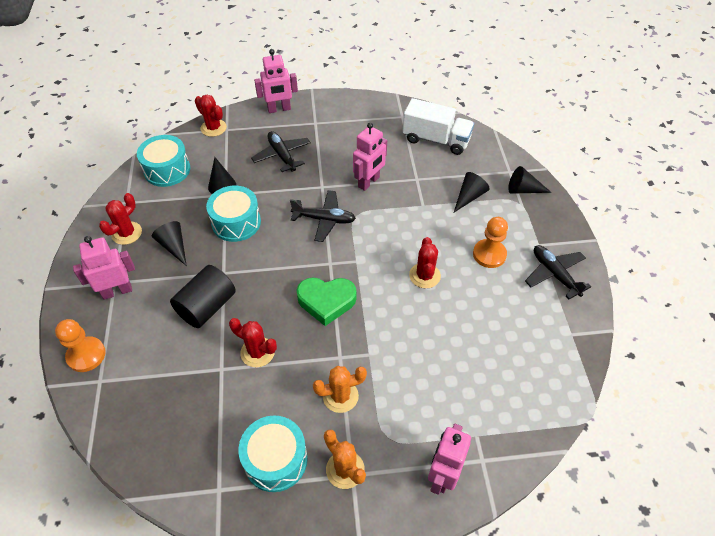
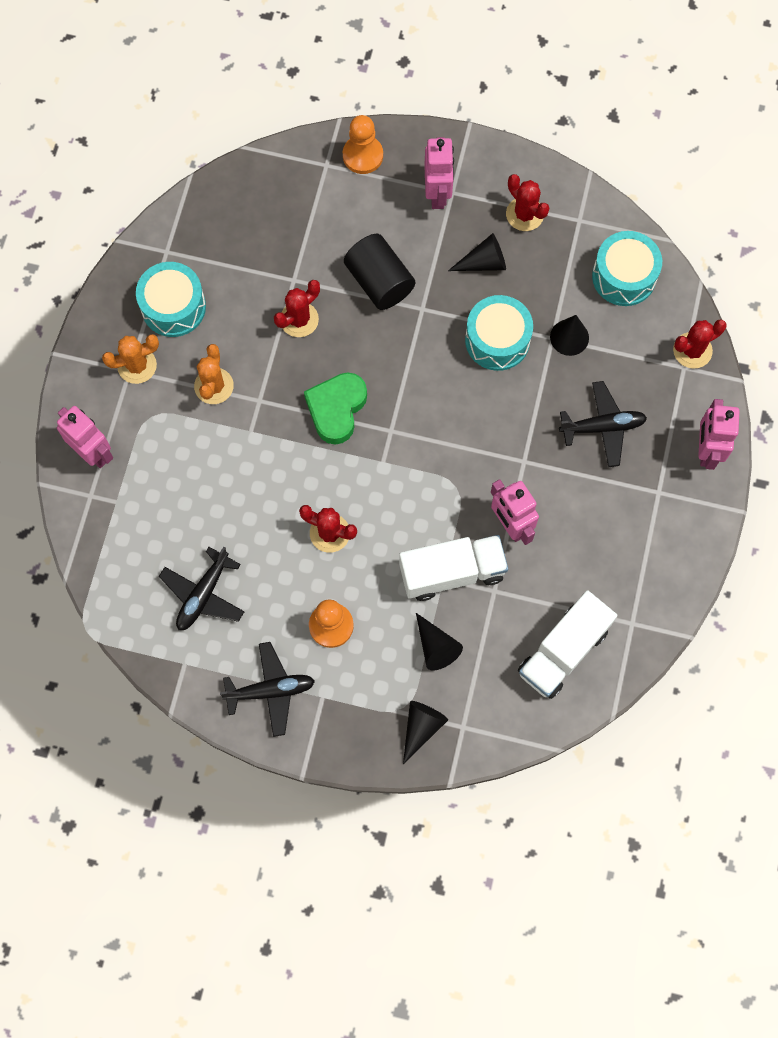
camera: 110 degrees right, 20 degrees up
black plane [290,190,356,242] -> black plane moved to [159,547,245,630]
none -> white truck [399,535,508,601]

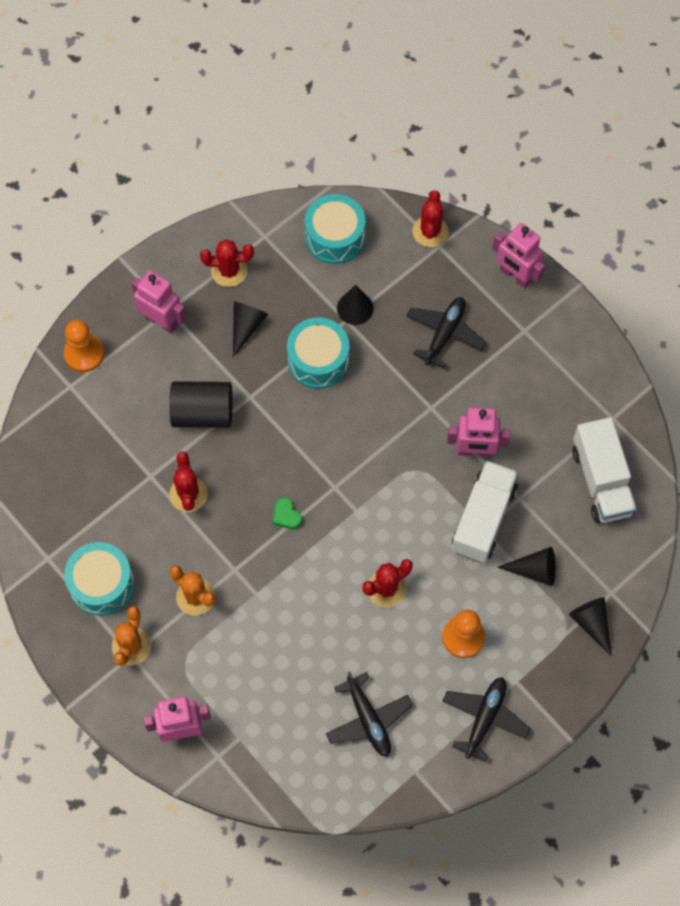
camera: 55 degrees left, 5 degrees down
green heart [304,372,367,444] -> green heart [273,497,302,529], size x0.48

